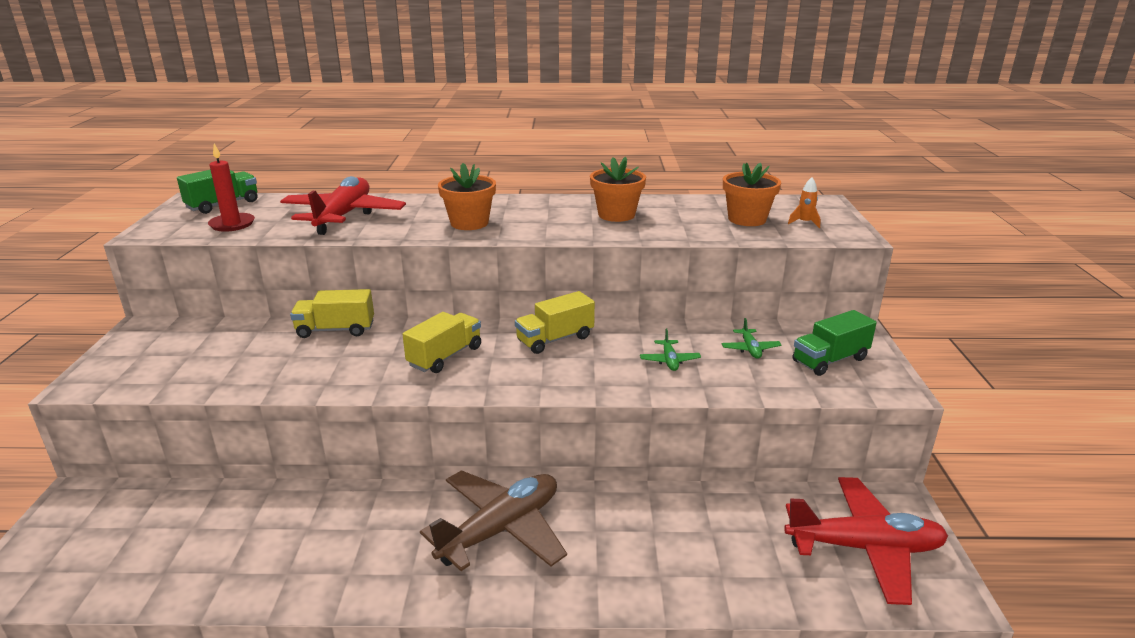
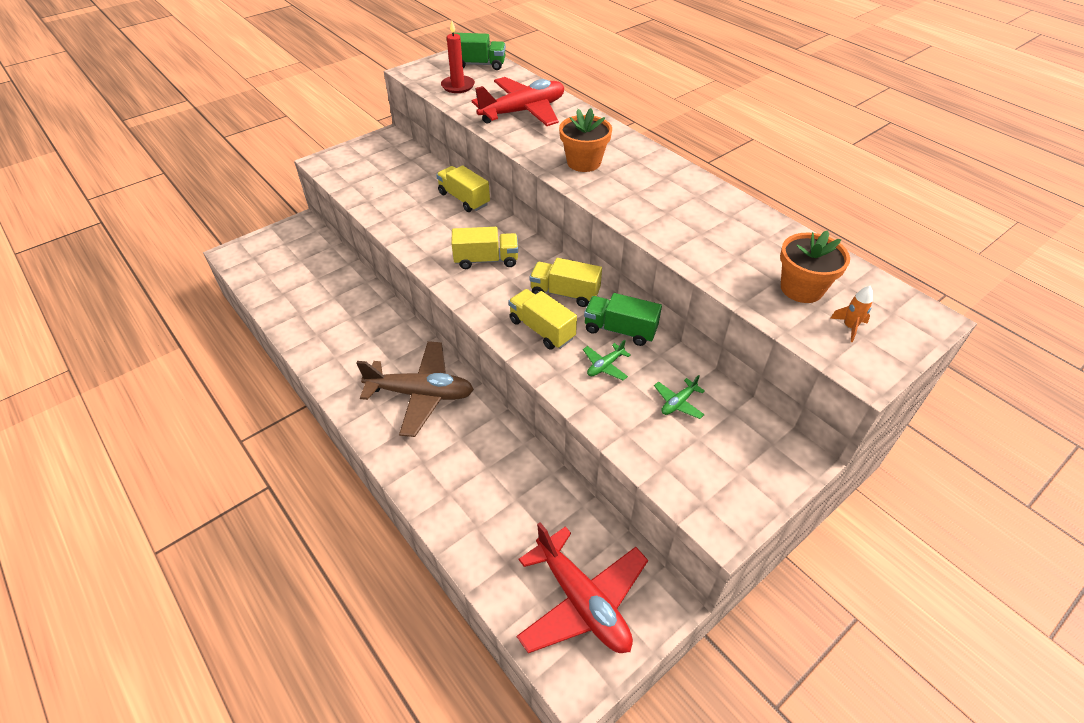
camera: 50 degrees right, 20 degrees up
orange flower pot [590,157,646,222] -> none
green truck [793,310,877,376] -> green truck moved to [584,293,662,346]
none -> yellow truck [508,289,577,350]

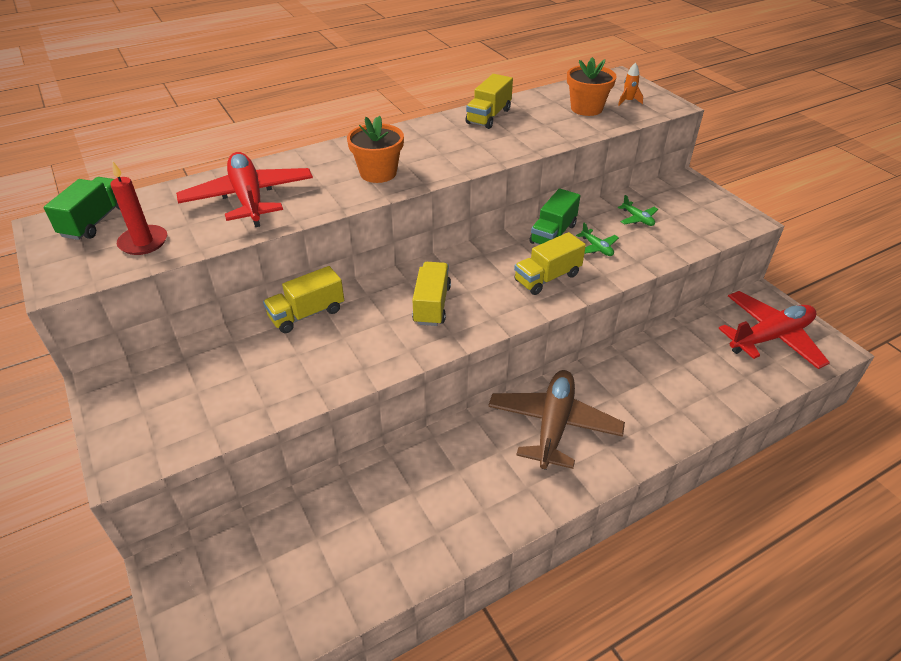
camera: 80 degrees left, 5 degrees down
yellow truck [530,258,602,307] -> yellow truck moved to [466,74,513,129]

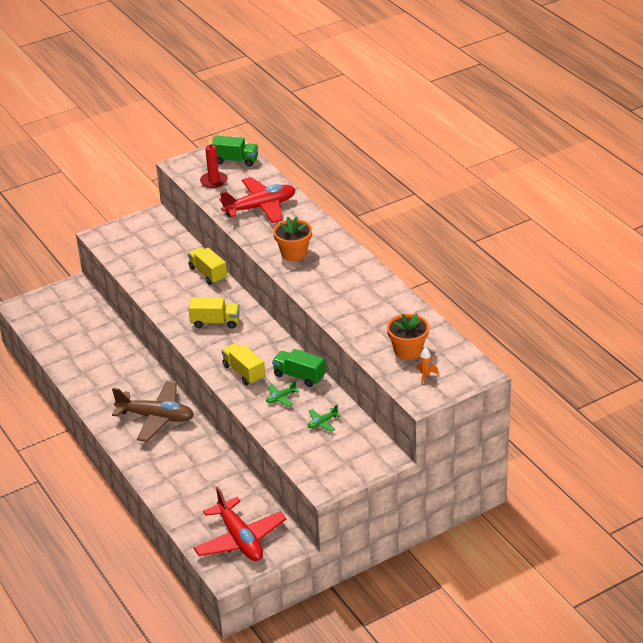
camera: 90 degrees right, 5 degrees down
yellow truck [466,74,513,129] -> none

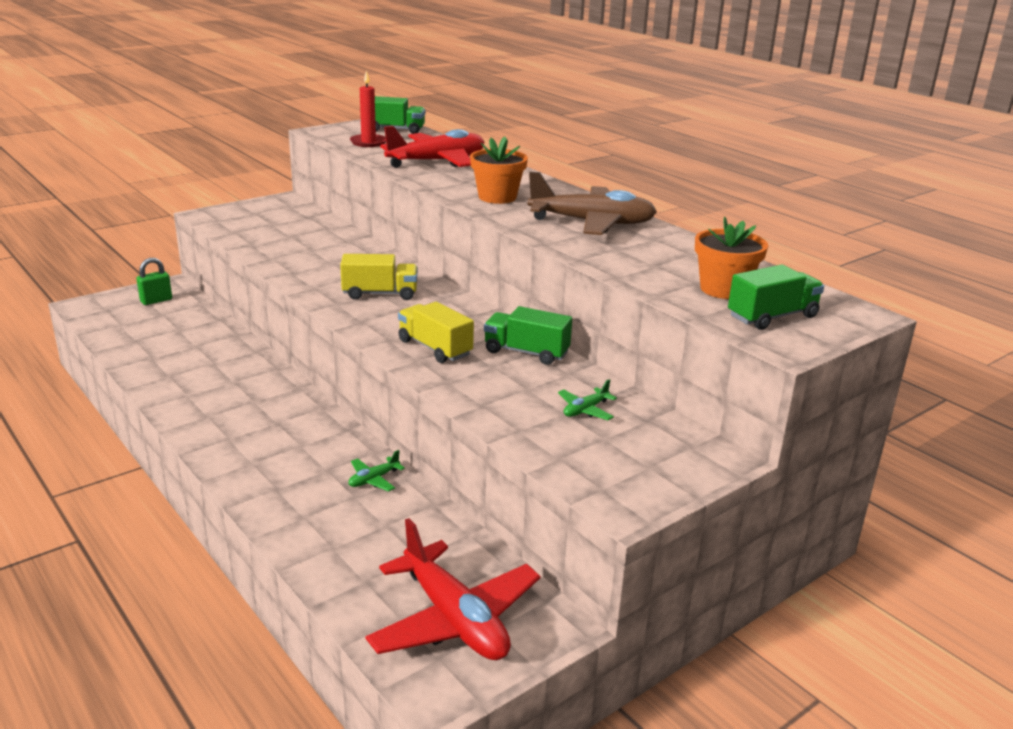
camera: 10 degrees left, 10 degrees down
brown plane [112,381,194,442] -> brown plane moved to [527,171,657,235]
yellow truck [188,247,227,285] -> none
green plane [266,380,299,407] -> green plane moved to [348,450,405,492]
orange rocket [416,348,439,384] -> green truck [728,264,824,330]
none -> green padlock [136,258,172,305]

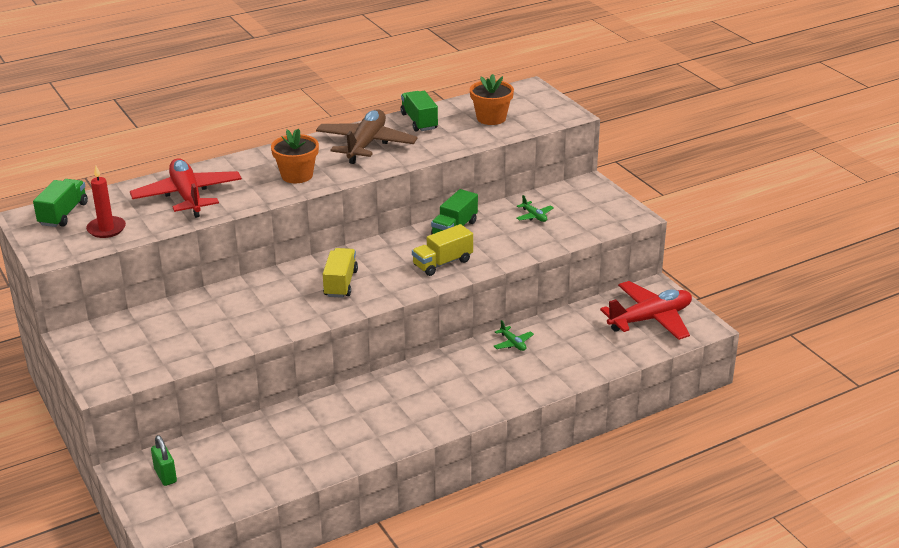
camera: 80 degrees left, 5 degrees up
green truck [728,264,824,330] -> green truck moved to [401,91,438,132]

